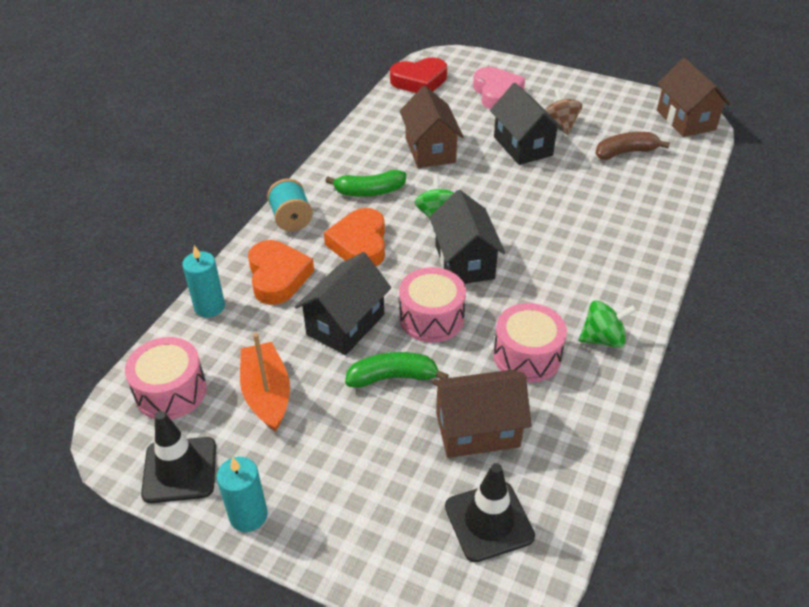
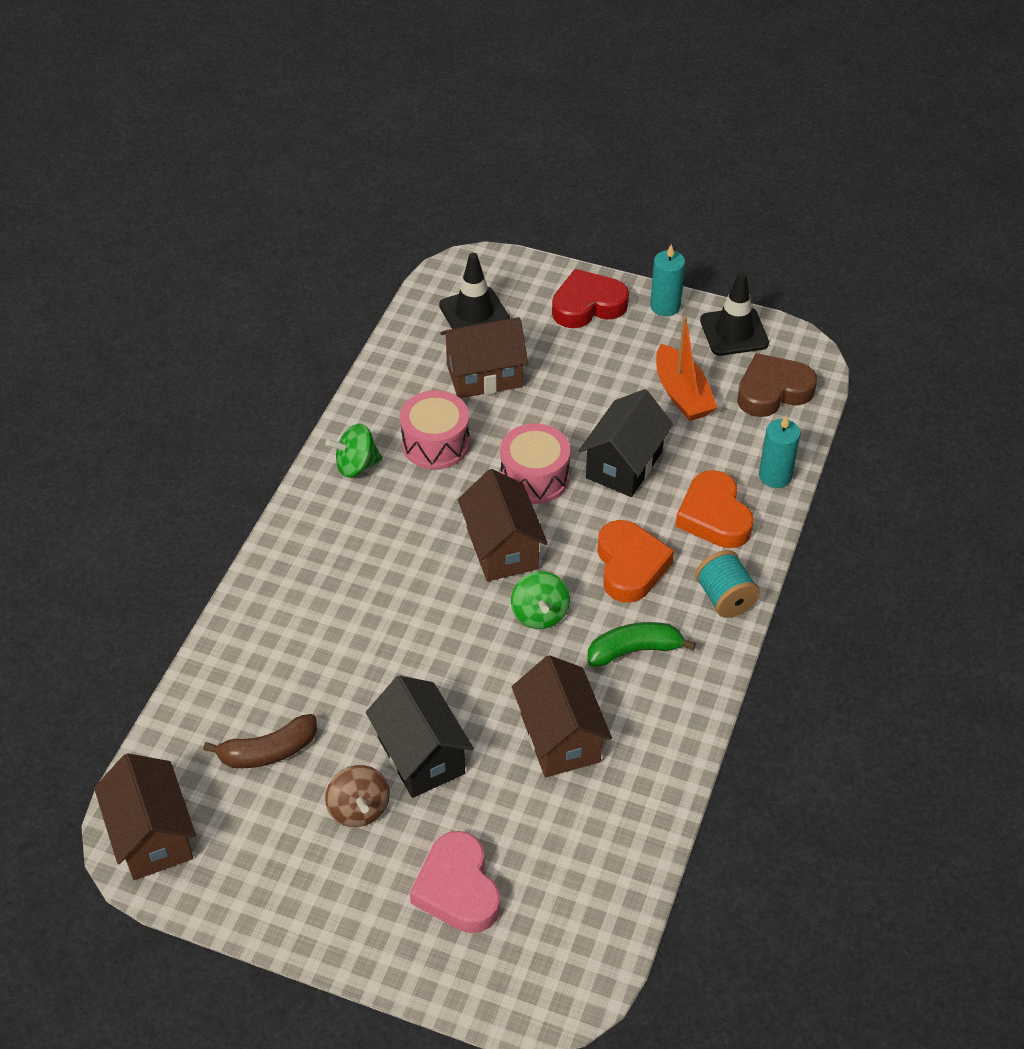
camera: 175 degrees right, 5 degrees up
pink drum [125,337,207,420] -> brown heart [737,353,817,417]
green banana [345,352,449,388] -> none
red heart [390,57,447,93] -> red heart moved to [552,269,629,328]
black house [429,190,505,284] -> brown house [458,469,548,582]

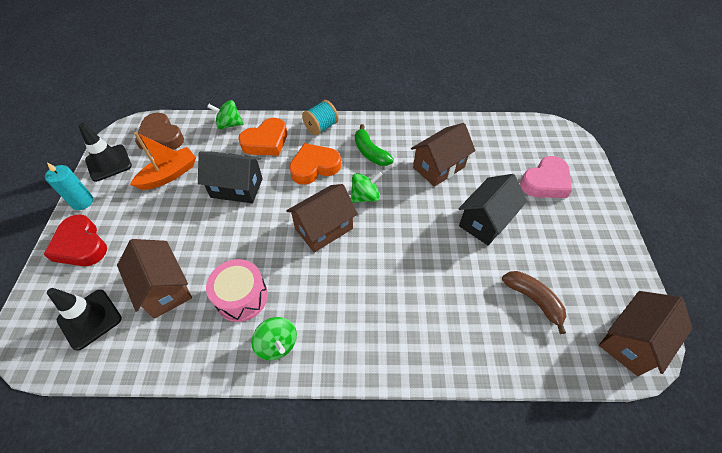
camera: 110 degrees left, 5 degrees up
brown spinning top [325,765,390,827] -> none
pink drum [500,423,570,504] -> none
turquoise candle [759,415,800,488] -> green spinning top [207,100,244,129]

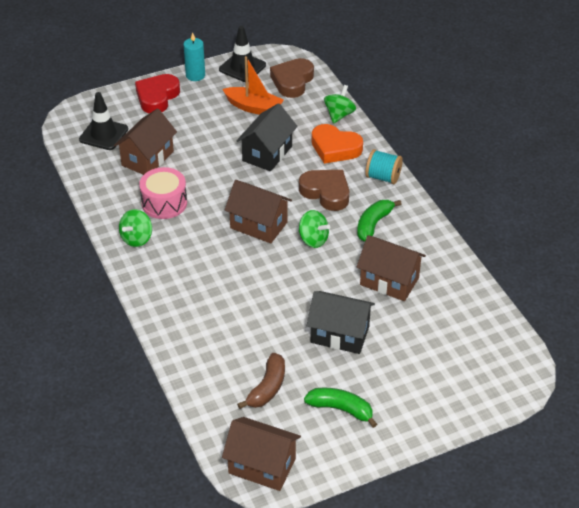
camera: 65 degrees right, 10 degrees down
black house [198,151,263,203] -> black house turned 45 degrees clockwise [236,103,298,171]
green spinning top [207,100,244,129] -> green spinning top turned 45 degrees clockwise [324,85,356,124]
orange heart [289,143,341,185] -> brown heart [299,170,349,211]
pink heart [520,156,572,198] -> none
none -> green banana [304,388,377,428]

